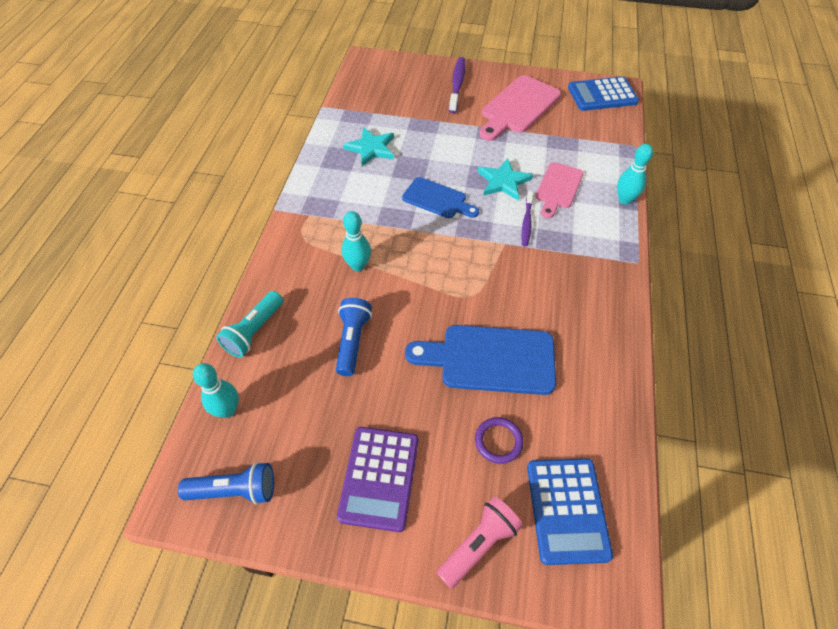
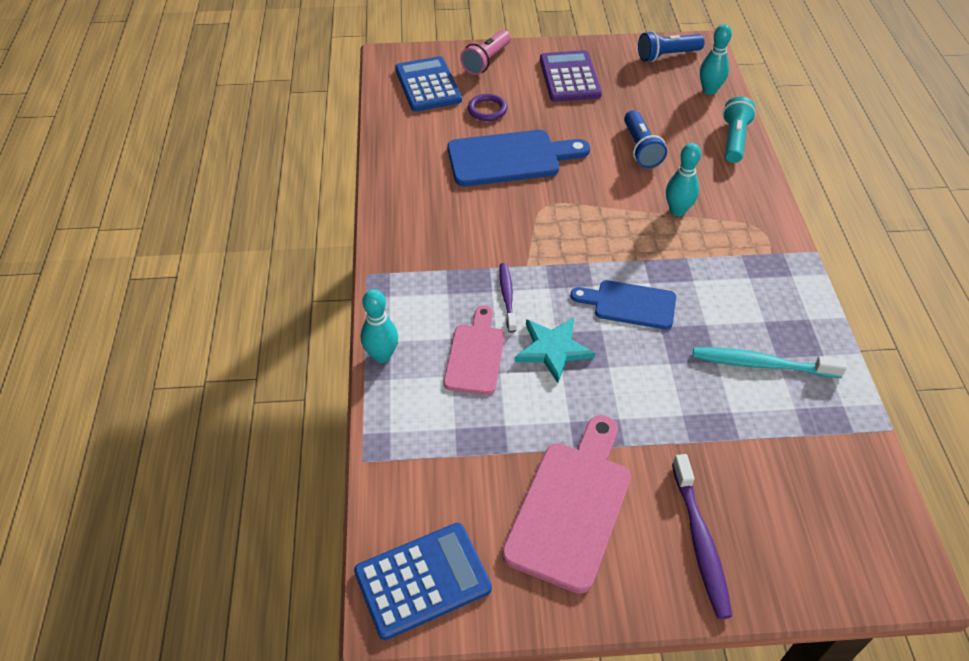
camera: 165 degrees right, 5 degrees down
turquoise star [343,127,394,166] -> turquoise toothbrush [693,347,847,378]

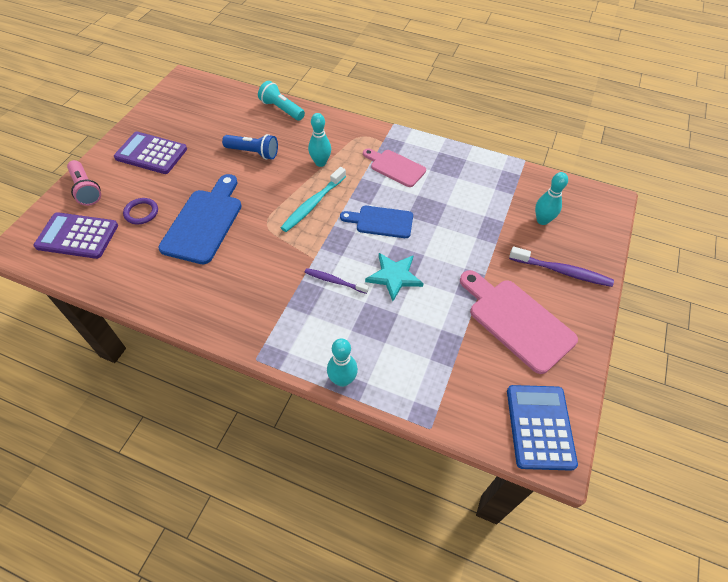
camera: 65 degrees left, 5 degrees up
blue calculator [395,56,462,112] -> purple calculator [34,212,118,259]
pink cutting board [444,305,505,395] -> pink cutting board moved to [363,148,426,187]
blue cutting board [571,280,676,329] -> blue cutting board turned 60 degrees clockwise [340,206,413,238]
blue flashlight [638,31,705,62] -> none
turquoise toothbrush [693,347,847,378] -> turquoise toothbrush moved to [281,167,346,232]
turquoise bowling pin [700,24,732,95] -> turquoise bowling pin moved to [535,172,568,225]

